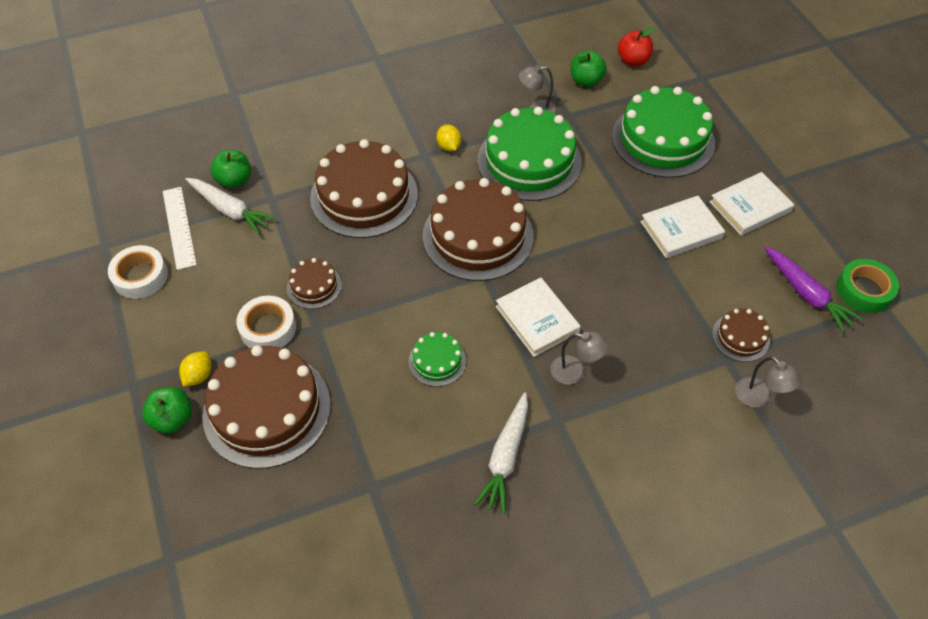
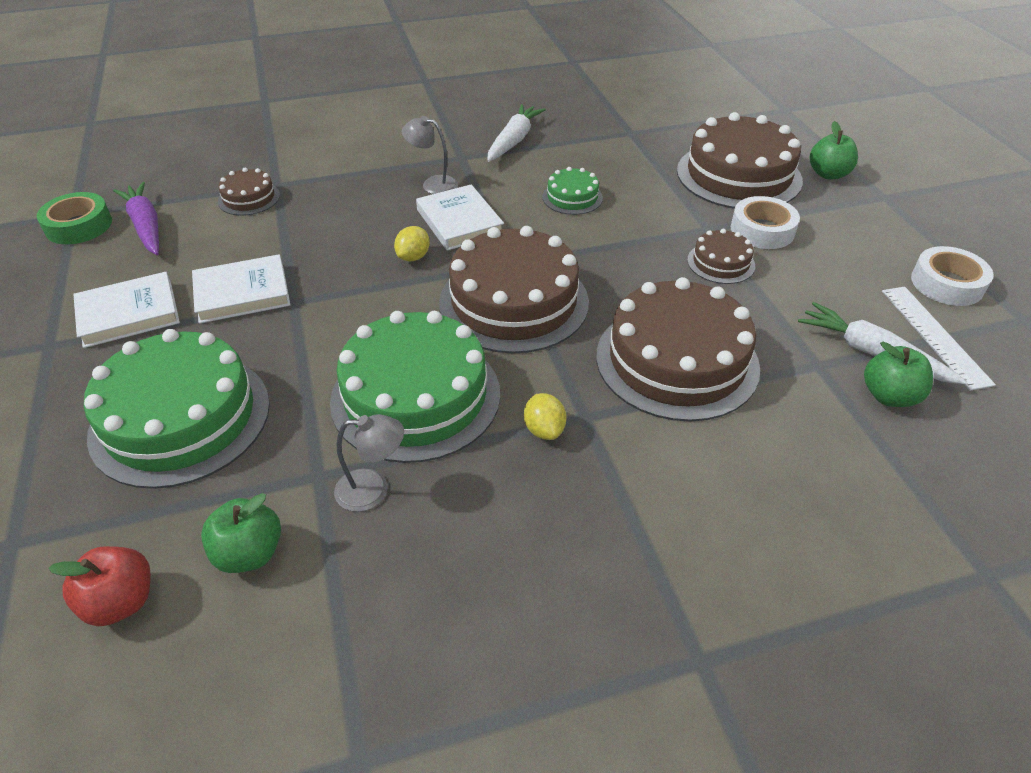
camera: 175 degrees left, 10 degrees down
yellow lemon [179,351,211,387] -> yellow lemon moved to [394,226,430,262]
grey lamp [735,357,801,407] -> none

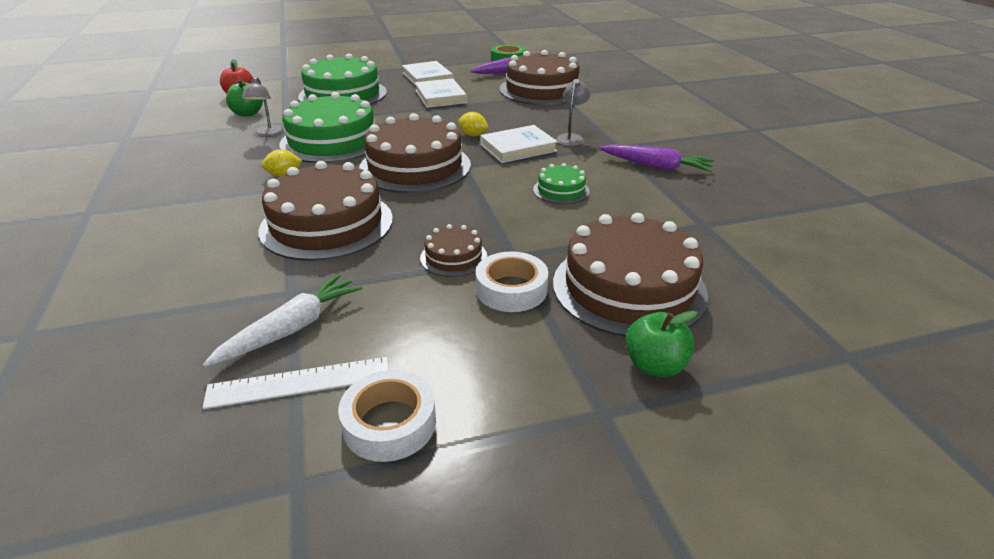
camera: 90 degrees right, 10 degrees down
brown cake [218,168,280,216] -> brown cake [500,50,580,105], size x2.12
white carrot [487,104,546,162] -> purple carrot [599,145,714,172]
green apple [864,342,933,407] -> none

